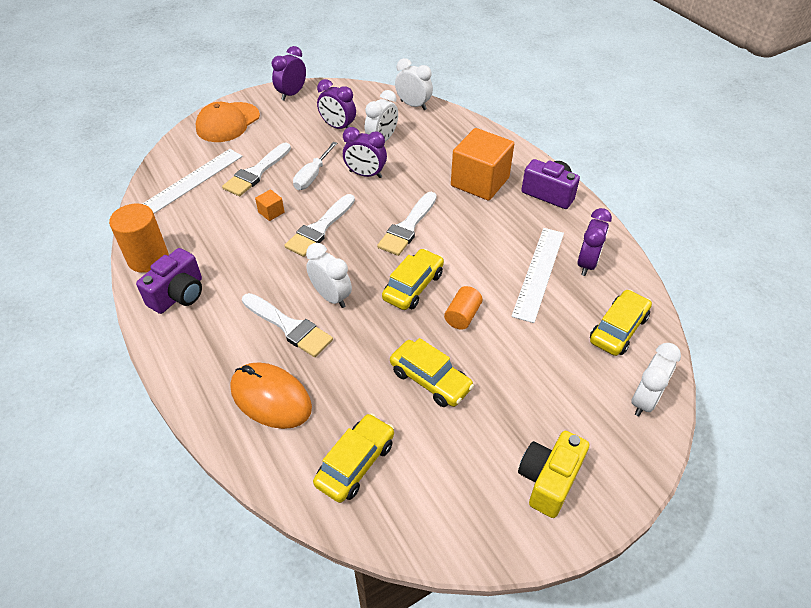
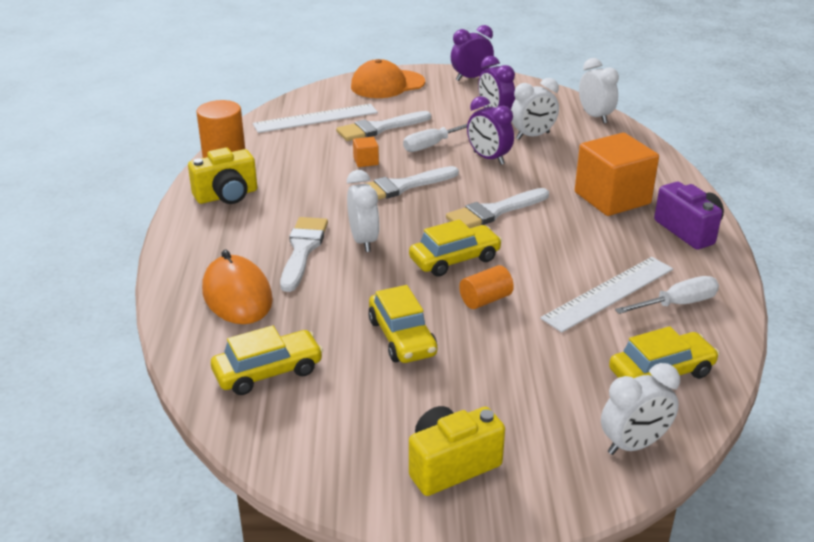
camera: 30 degrees right, 15 degrees down
purple camera [136,248,202,314] -> yellow camera [188,147,257,204]
white brush [242,293,333,357] -> white brush turned 150 degrees counterclockwise [280,217,328,292]
purple clock [577,208,612,276] -> white screwdriver [615,276,719,314]

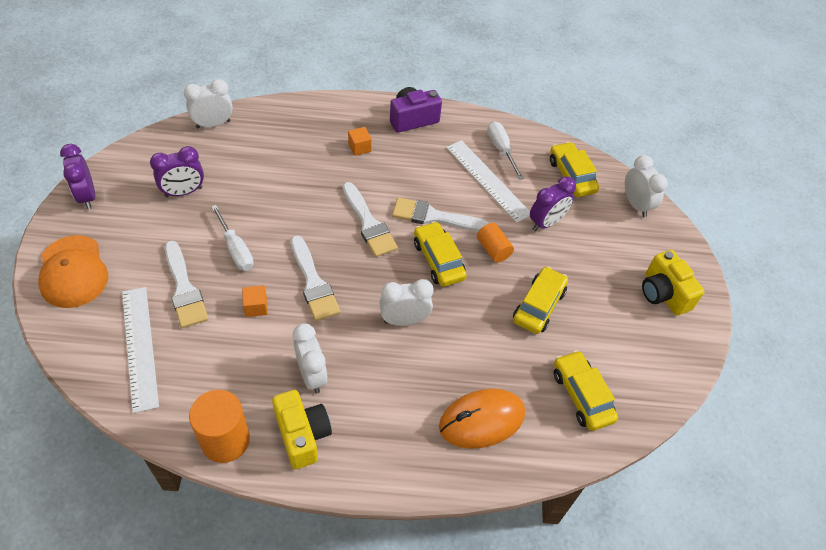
camera: 90 degrees left, 20 degrees up
white brush [280,217,328,292] -> white brush moved to [392,197,489,231]
yellow car [368,285,437,363] -> yellow car turned 45 degrees counterclockwise [513,266,568,334]
purple clock [467,96,514,165] -> purple clock moved to [530,176,576,231]
white clock [511,78,559,140] -> white clock moved to [293,323,328,394]
orange cube [575,133,659,216] -> orange cube [348,127,372,156], size x0.41

